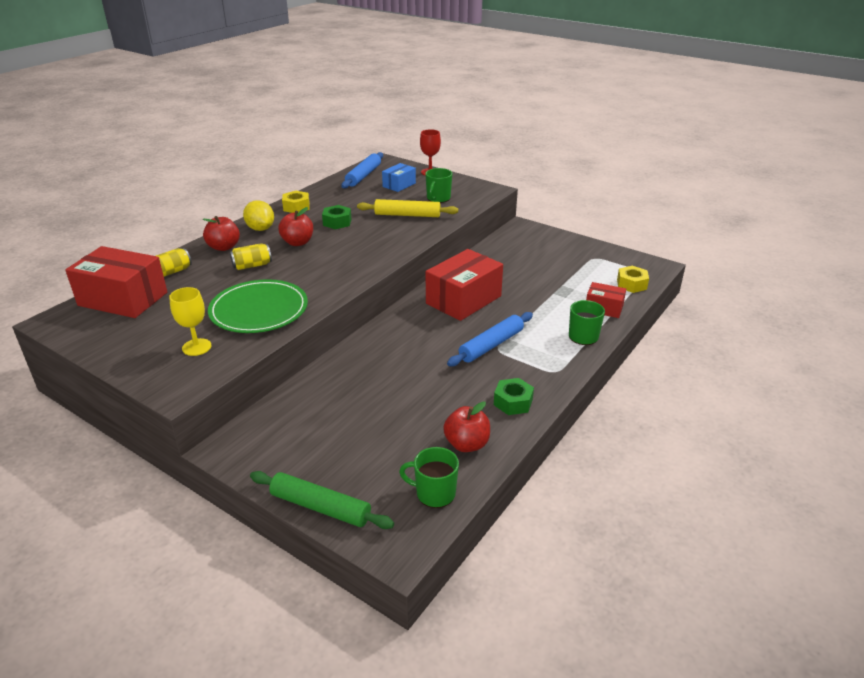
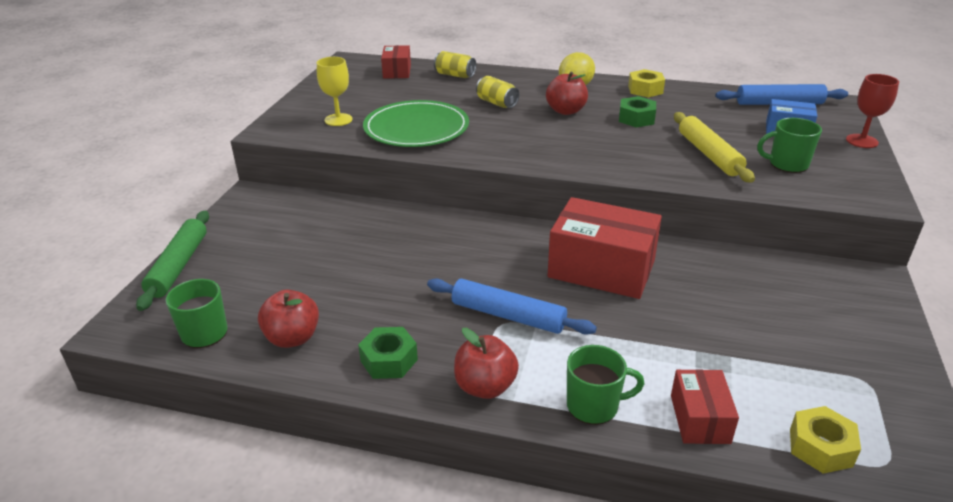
camera: 70 degrees right, 0 degrees up
red box [65,246,167,318] -> red box [381,45,411,79], size x0.53
red apple [203,216,240,251] -> red apple moved to [454,328,519,399]

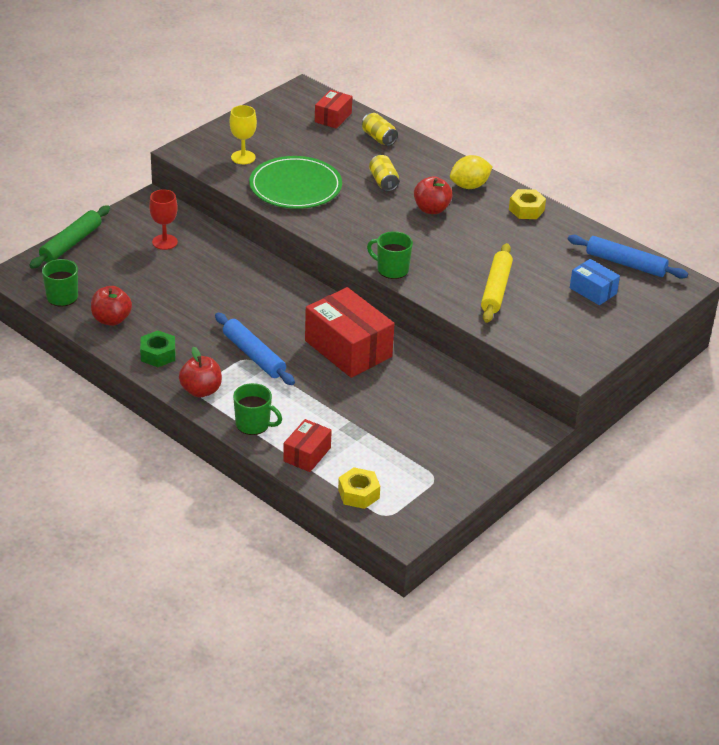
camera: 25 degrees right, 5 degrees up
green nut [619,96,656,127] -> none
green mug [757,118,822,173] -> green mug moved to [367,231,413,279]
red goblet [846,74,899,148] -> red goblet moved to [149,189,178,250]

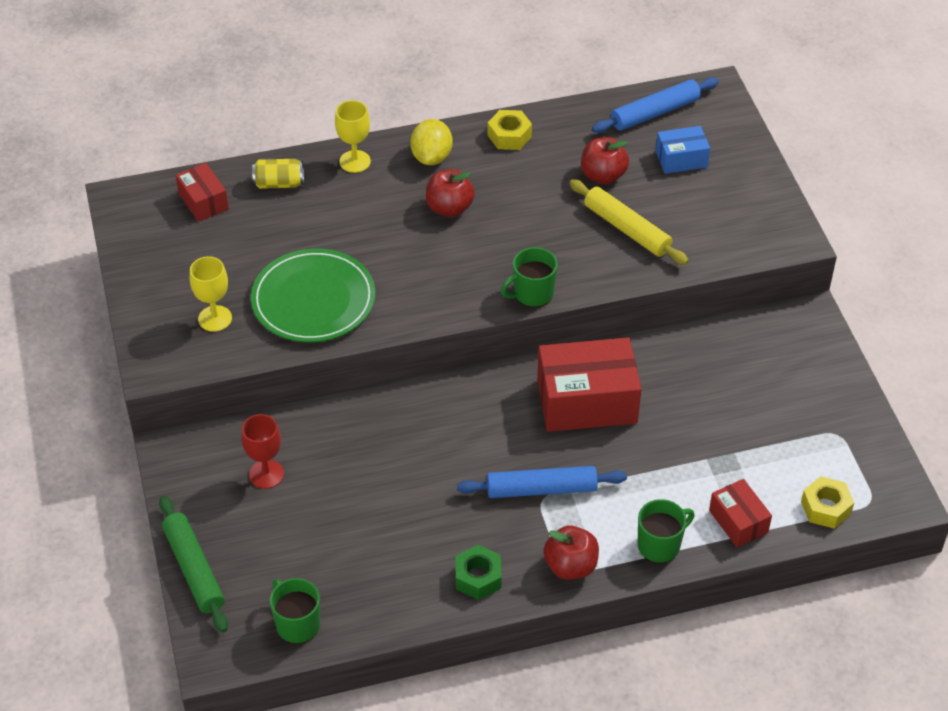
camera: 55 degrees left, 10 degrees up
red apple [91,286,132,326] -> red apple moved to [581,137,629,184]
yellow can [369,155,399,191] -> none
none -> yellow goblet [335,100,371,173]

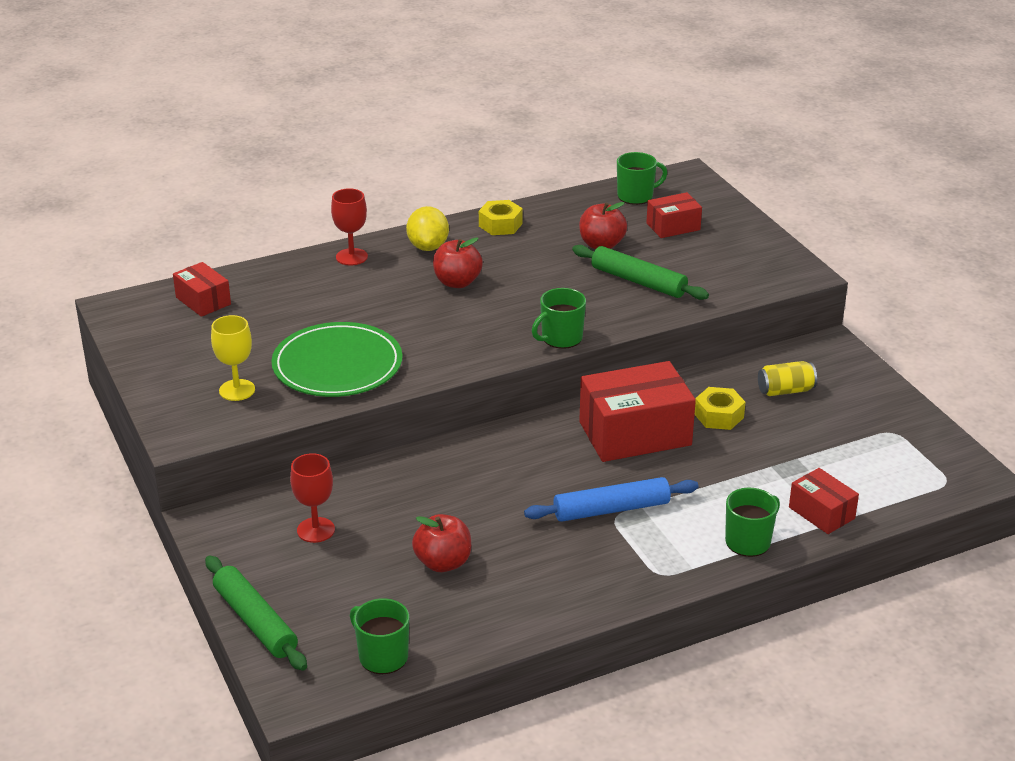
camera: 10 degrees left, 15 degrees down
yellow can [252,159,304,189] -> yellow can moved to [758,361,817,396]
yellow goblet [335,100,371,173] -> red goblet [331,188,368,265]
green nut [455,545,502,600] -> none
red apple [543,526,599,580] -> red apple moved to [412,514,471,572]
yellow rolling pin [569,179,689,265] -> green rolling pin [572,245,709,300]
blue rolling pin [592,77,719,133] -> green mug [617,152,667,205]
blue box [656,126,710,174] -> red box [646,192,702,238]
yellow nut [801,476,854,529] -> yellow nut moved to [695,387,745,430]

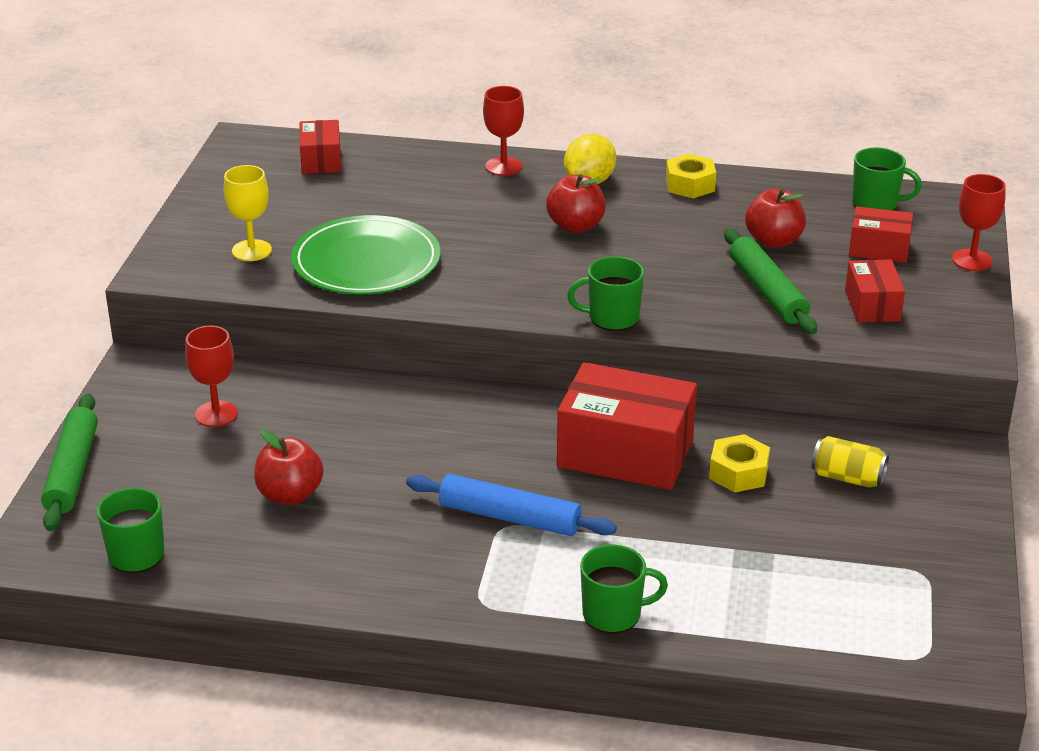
camera: 35 degrees right, 0 degrees up
red box [789,468,859,534] -> red box moved to [845,259,905,323]
none -> red goblet [952,174,1006,271]

